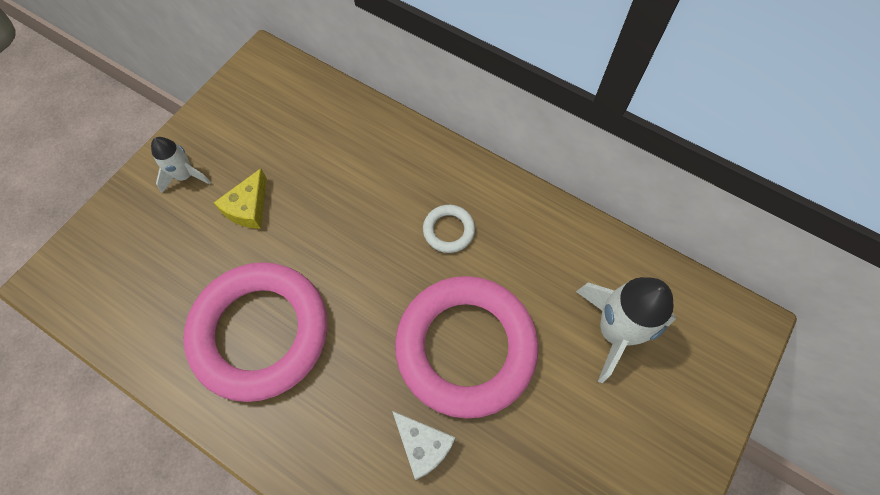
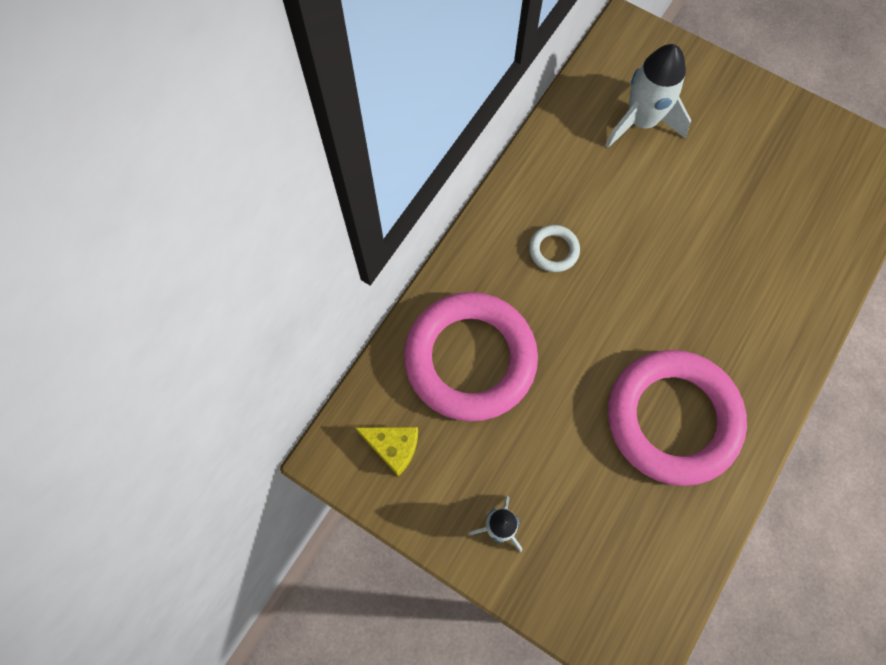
camera: 90 degrees left, 5 degrees up
yellow cheese [214,168,267,229] -> yellow cheese moved to [355,427,418,477]
white cheese [392,411,456,480] -> none
pink ring [395,276,538,419] -> pink ring moved to [404,292,538,421]

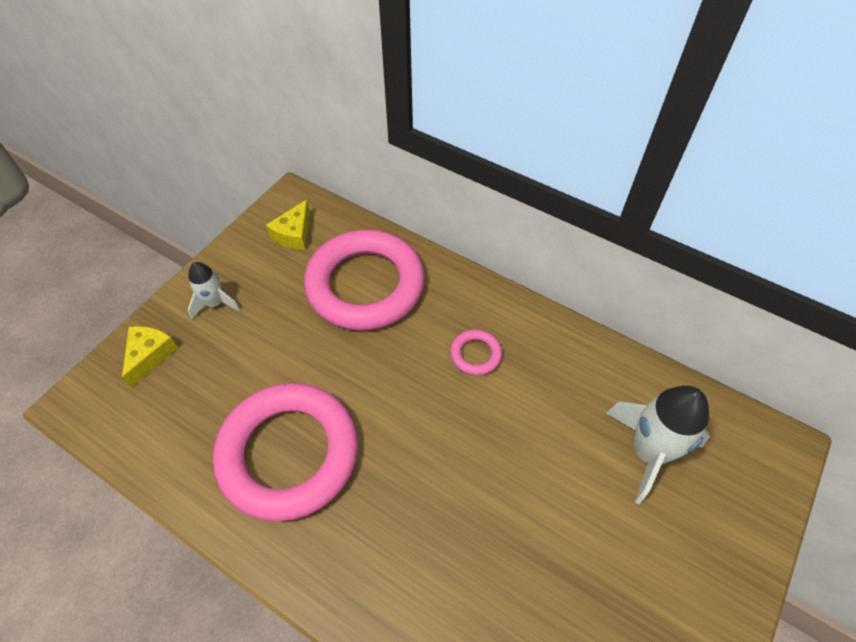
camera: 90 degrees right, 15 degrees down
white ring [529,225,580,272] -> pink ring [450,329,502,376]
none -> yellow cheese [122,326,178,388]

